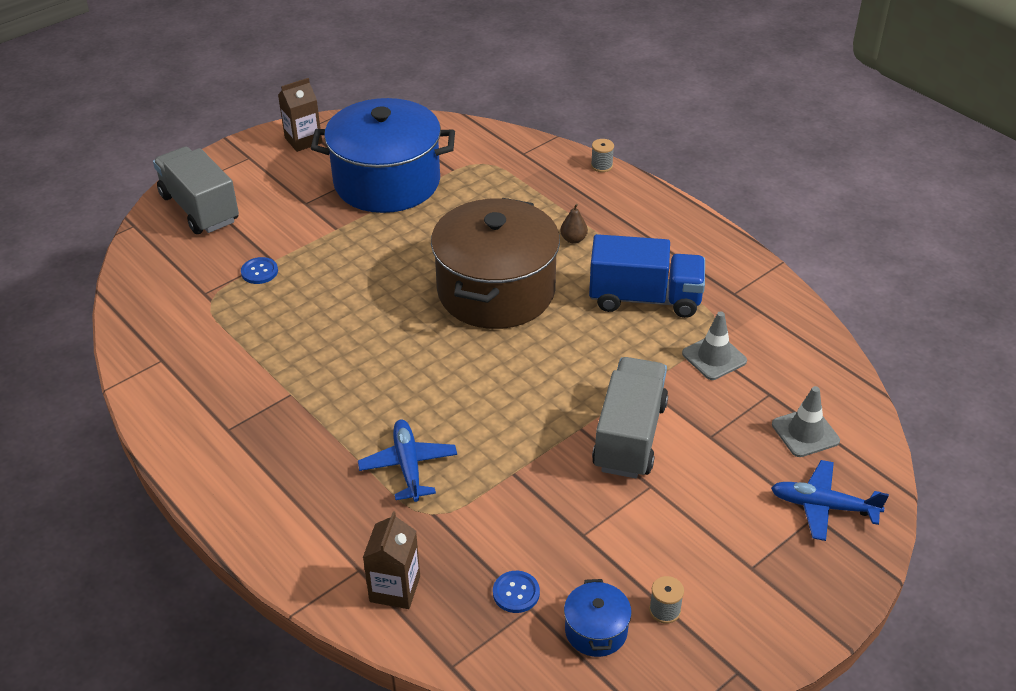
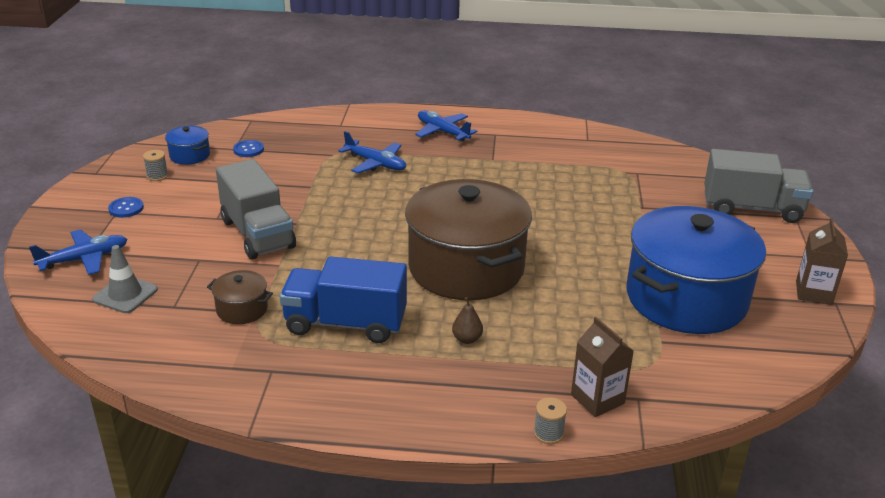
camera: 135 degrees right, 10 degrees down
blue button [241,257,278,284] -> blue button moved to [108,197,144,218]
brown carton [363,511,420,609] -> brown carton moved to [571,317,634,417]
blue truck [589,234,705,318] -> blue truck turned 45 degrees clockwise [280,256,407,343]
grey traffic cone [682,311,747,380] -> brown pot [207,270,273,324]
none -> blue plane [415,110,477,141]

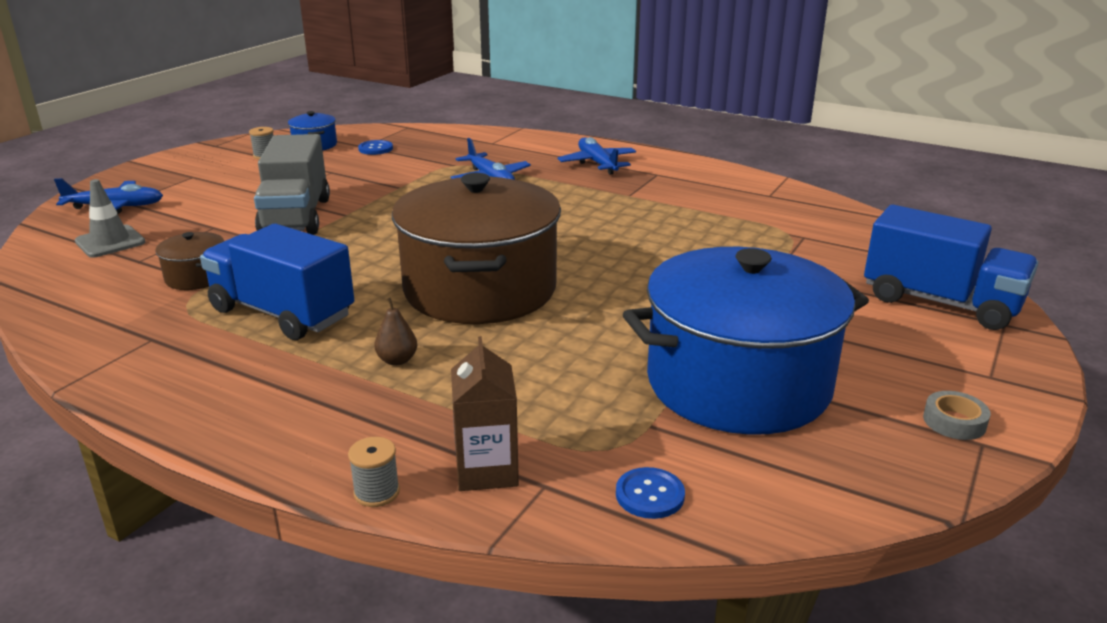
camera: 25 degrees right, 5 degrees down
blue button [108,197,144,218] -> blue button moved to [616,467,685,519]
grey truck [704,149,814,223] -> blue truck [864,205,1038,330]
brown carton [796,218,848,305] -> grey tape [923,391,991,440]

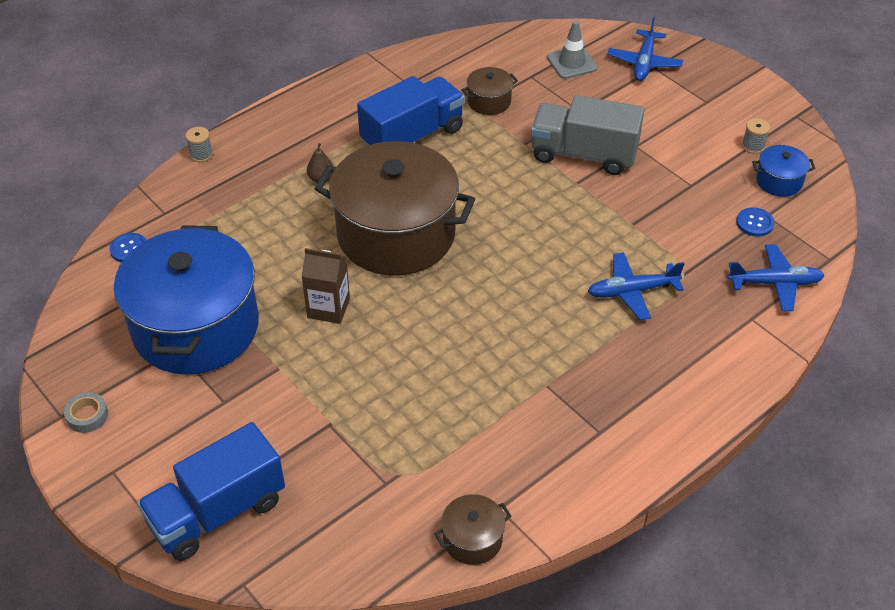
camera: 110 degrees right, 20 degrees up
brown carton [451,336,519,491] -> brown carton moved to [301,248,350,324]
blue plane [557,137,636,175] -> blue plane moved to [727,244,825,311]
none -> brown pot [435,494,511,565]

